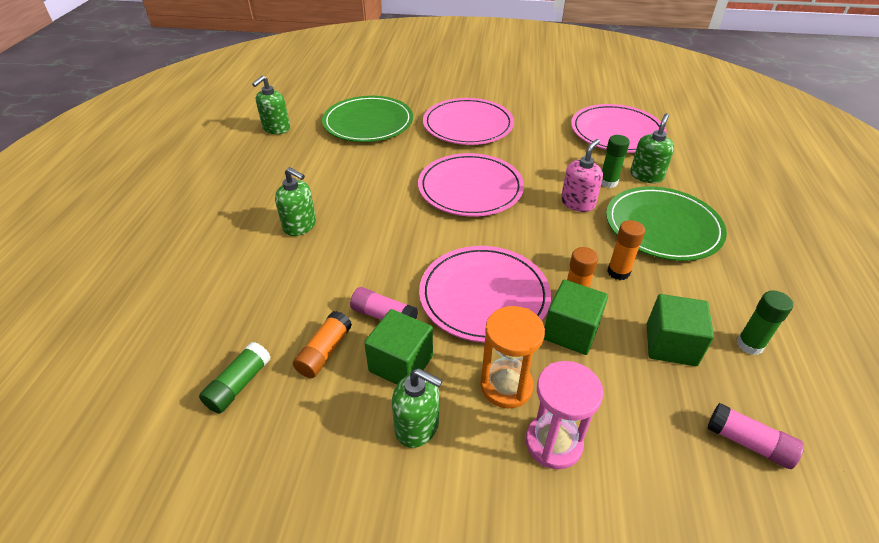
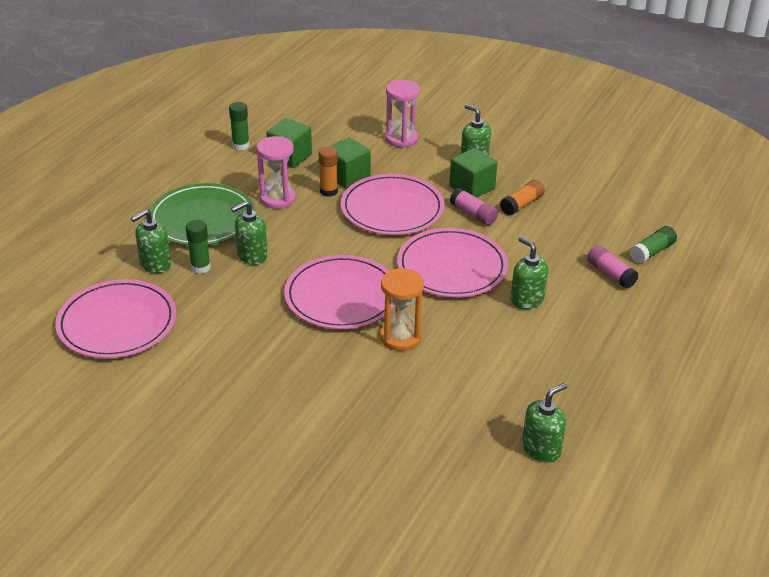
camera: 160 degrees left, 5 degrees down
green glue stick [199,342,271,414] -> green glue stick moved to [630,226,677,263]
green plate [322,96,413,142] -> none
pink plate [423,98,514,145] -> pink plate moved to [397,228,508,298]
orange hourglass [480,306,545,409] -> orange hourglass moved to [380,268,424,351]
pink soap dispenser [561,139,603,212] -> green soap dispenser [231,201,268,265]
orange glue stick [607,220,645,280] -> pink hourglass [257,136,296,209]
pink glue stick [707,403,804,469] -> pink glue stick moved to [587,245,639,288]

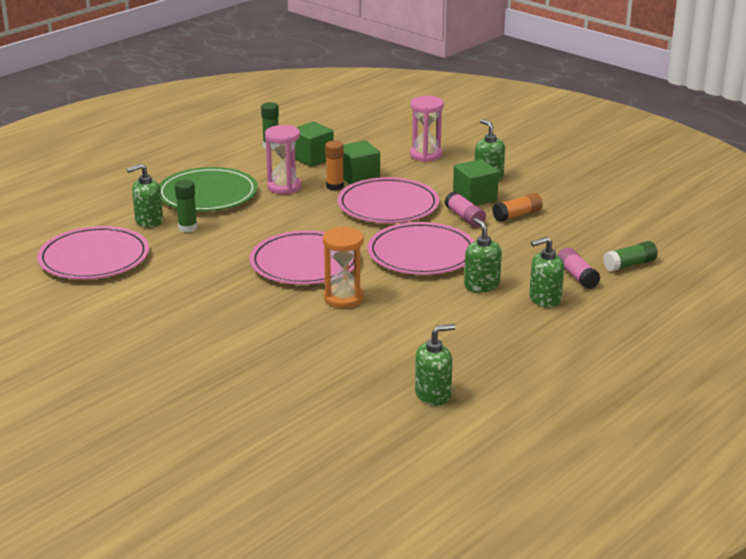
camera: 15 degrees right, 10 degrees down
green soap dispenser [231,201,268,265] -> green soap dispenser moved to [529,237,564,308]

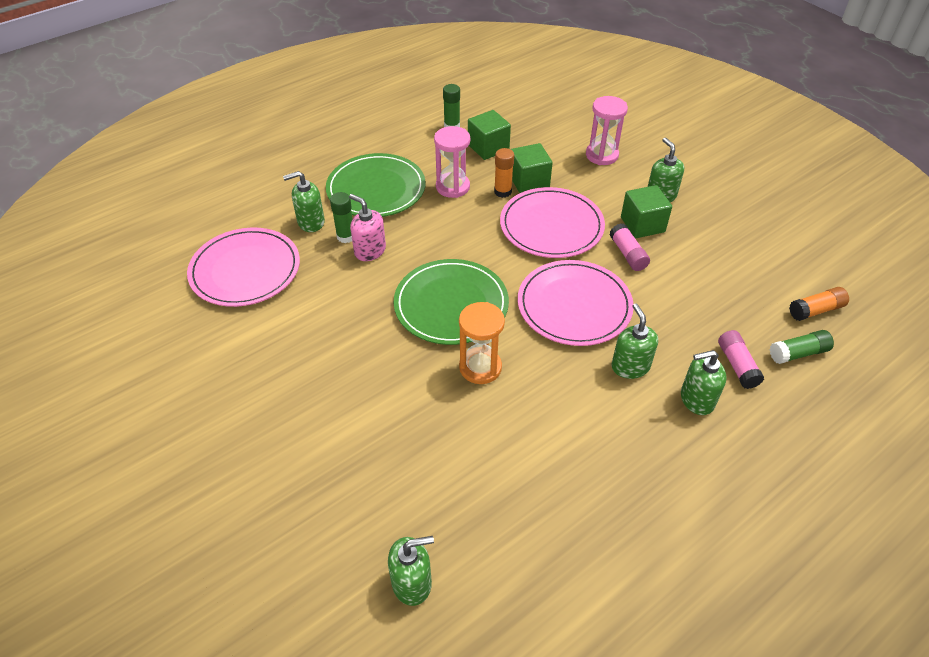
camera: 10 degrees right, 20 degrees up
pink plate [250,230,354,285] -> green plate [394,259,509,345]
green soap dispenser [415,324,456,405] -> green soap dispenser moved to [388,536,434,606]
orange glue stick [492,193,543,222] -> orange glue stick moved to [789,287,849,321]
none -> pink soap dispenser [349,194,386,261]

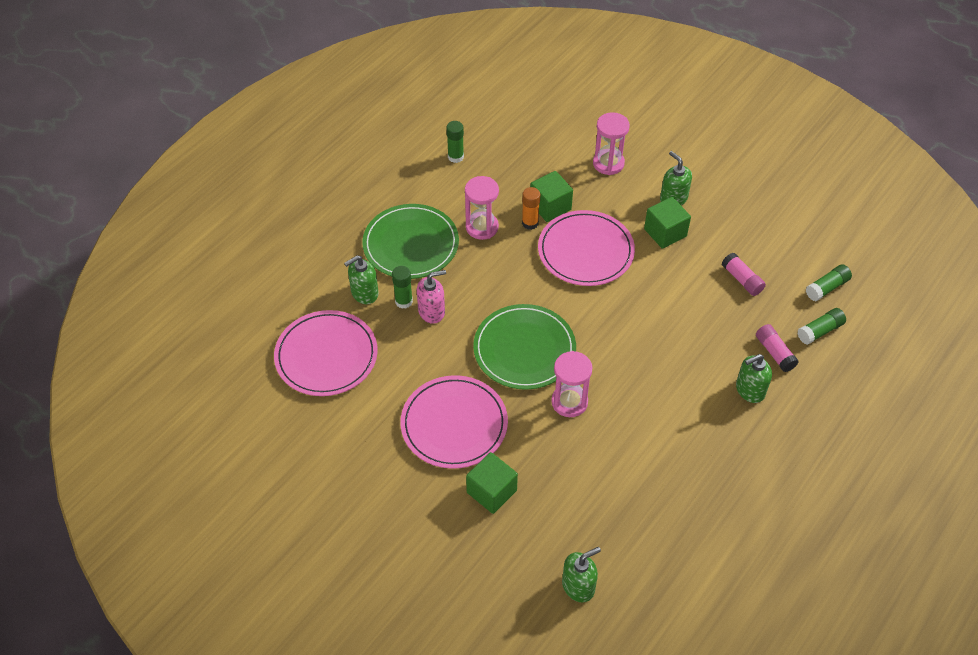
camera: 15 degrees left, 5 degrees up
pink soap dispenser [349,194,386,261] -> pink soap dispenser turned 135 degrees clockwise [417,270,446,324]
orange hourglass [459,302,505,384] -> pink hourglass [551,351,592,417]
green cube [468,110,511,160] -> green cube moved to [466,452,518,514]
pink plate [518,260,633,346] -> pink plate moved to [400,375,508,469]
pink glue stick [609,223,650,271] -> pink glue stick moved to [722,253,766,296]
green soap dispenser [612,303,658,379] -> none
orange glue stick [789,287,849,321] -> green glue stick [806,264,852,301]

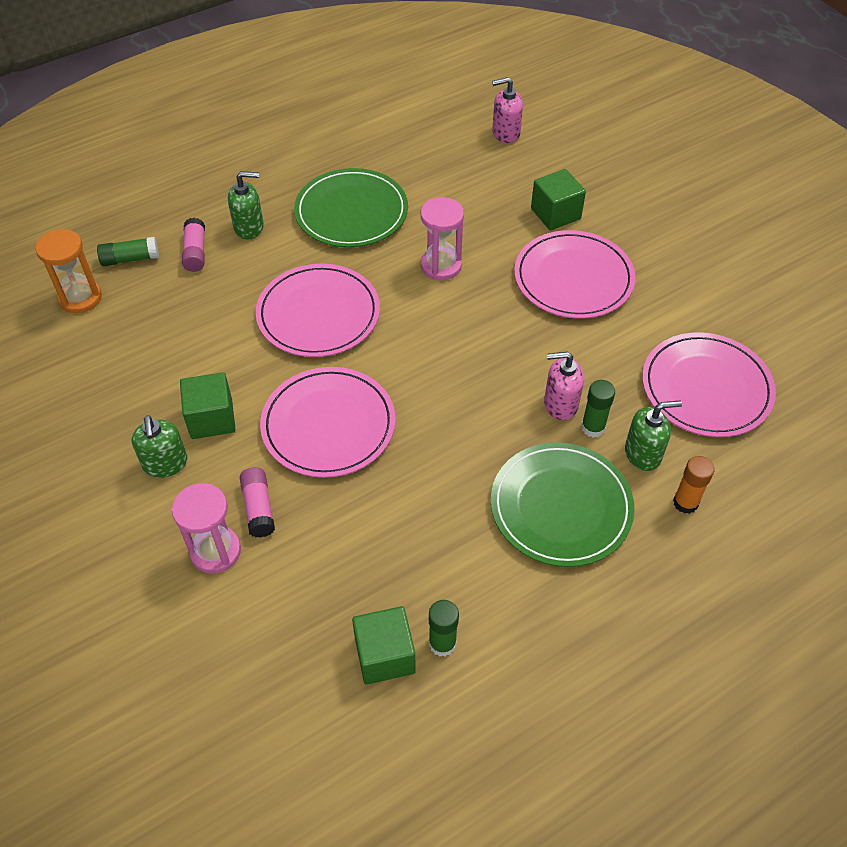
camera: 160 degrees left, 0 degrees up
pink hourglass [465,176,499,240] -> none
green plate [473,304,576,390] -> green plate moved to [294,168,408,247]
orange glue stick [522,187,540,230] -> orange glue stick moved to [673,456,715,514]
green cube [530,171,573,222] -> green cube moved to [352,606,416,685]
green soap dispenser [562,547,601,602] -> pink soap dispenser [492,77,523,143]
pink glue stick [722,253,766,296] -> pink glue stick moved to [240,467,275,538]
green glue stick [806,264,852,301] -> orange hourglass [36,229,102,314]
none -> pink plate [256,264,380,357]

